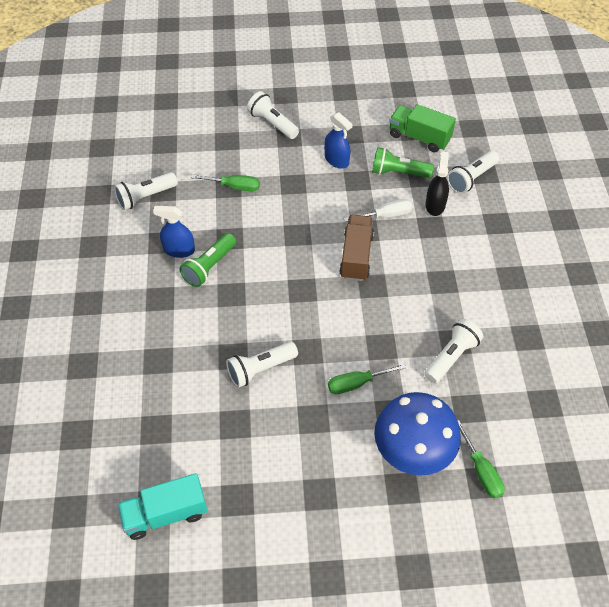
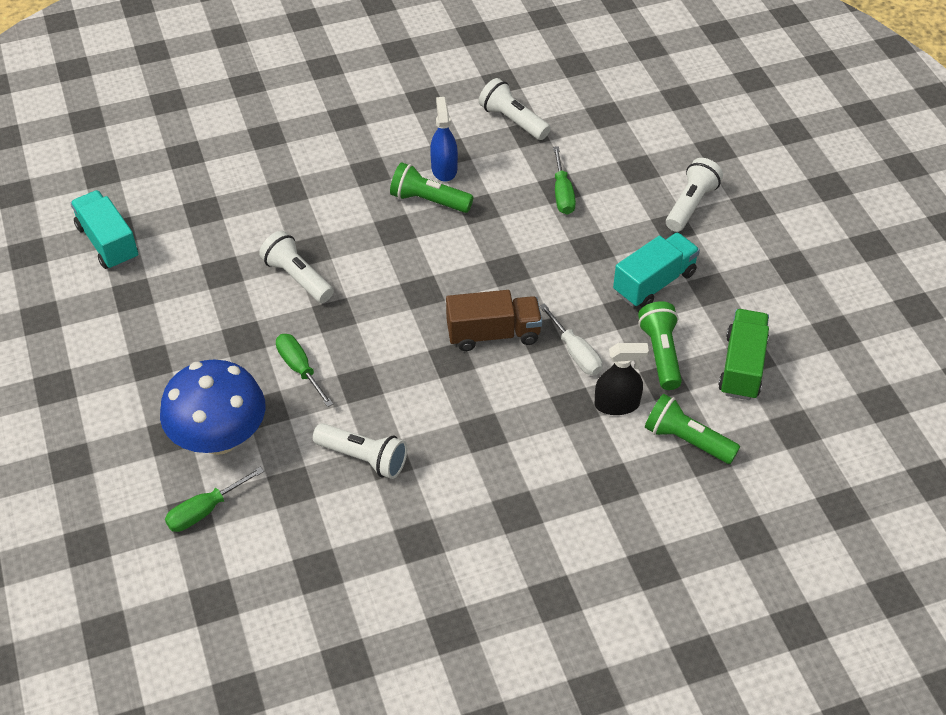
camera: 75 degrees right, 5 degrees down
blue spray bottle [324,112,353,169] -> turquoise truck [613,232,700,308]
white flashlight [447,151,499,194] -> green flashlight [645,394,740,464]

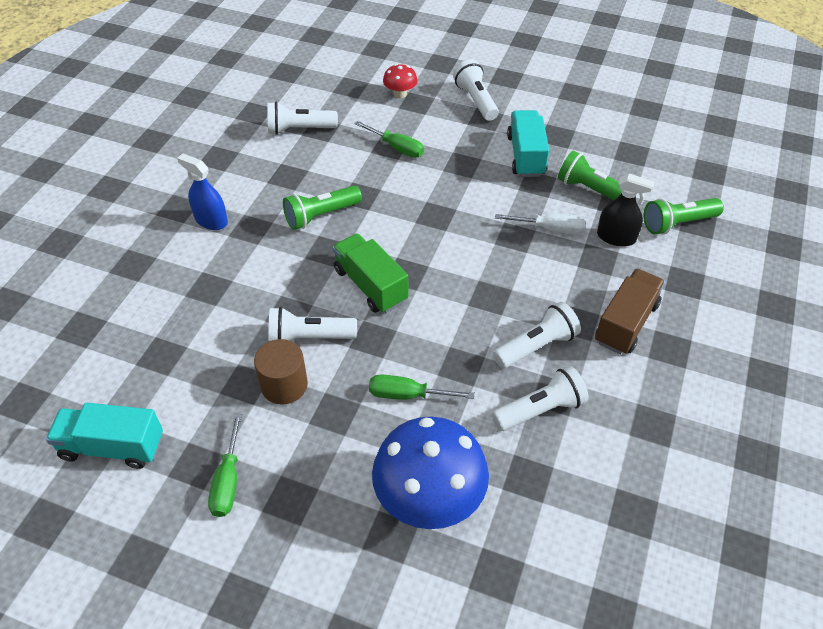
camera: 50 degrees left, 0 degrees up
green screwdriver [165,467,264,532] -> green screwdriver moved to [208,413,242,517]
blue spray bottle [430,97,458,182] -> blue spray bottle moved to [177,154,228,230]
brown truck [446,290,542,351] -> brown truck moved to [595,269,665,354]
black spray bottle [595,343,649,415] -> black spray bottle turned 75 degrees clockwise [597,173,655,247]
green truck [718,309,769,400] -> green truck moved to [332,233,408,313]
none -> brown cylinder [254,339,308,405]
none -> red mushroom [383,64,418,98]
none -> white flashlight [493,302,581,368]

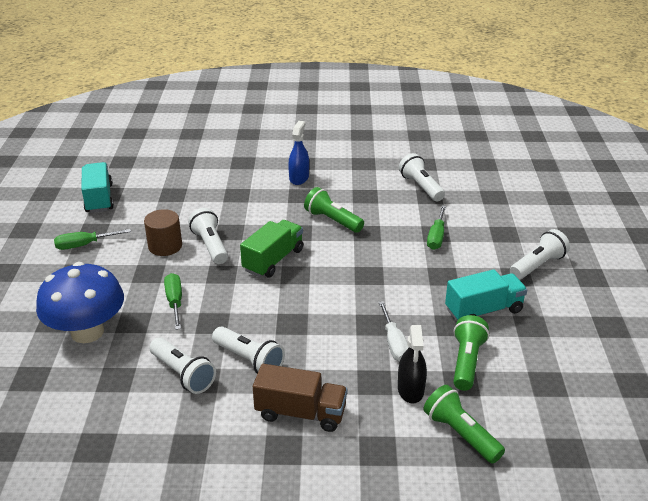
camera: 70 degrees right, 15 degrees down
red mushroom [383,64,418,98] -> none

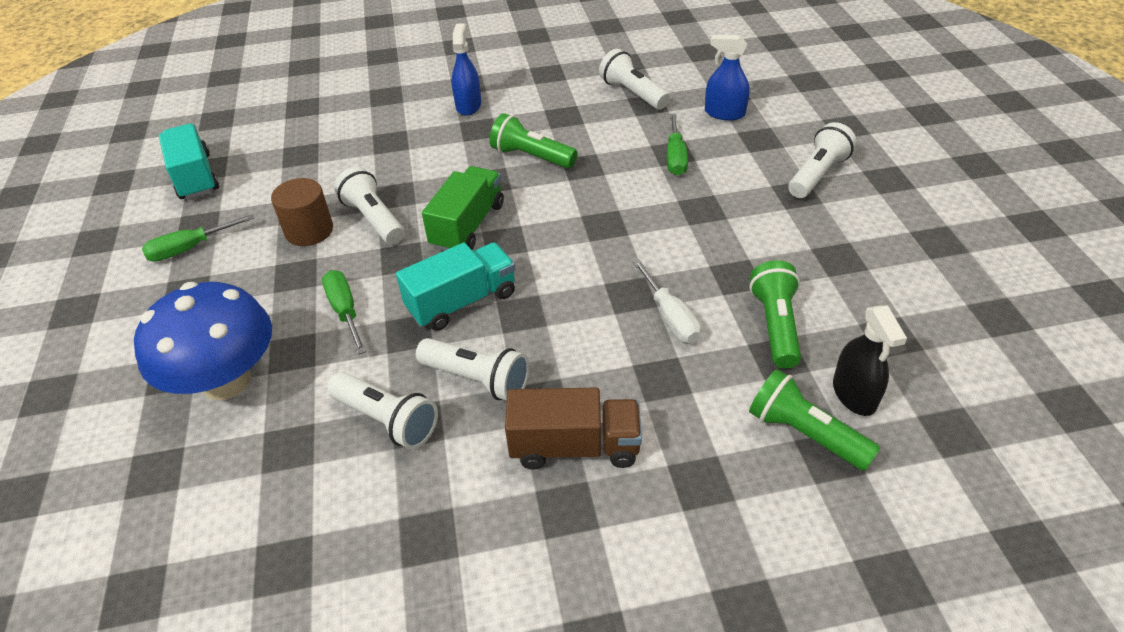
camera: 10 degrees left, 10 degrees up
black spray bottle [398,325,427,404] -> black spray bottle moved to [833,305,907,416]
turquoise truck [445,269,527,322] -> turquoise truck moved to [396,243,516,331]
none -> blue spray bottle [705,35,750,121]

